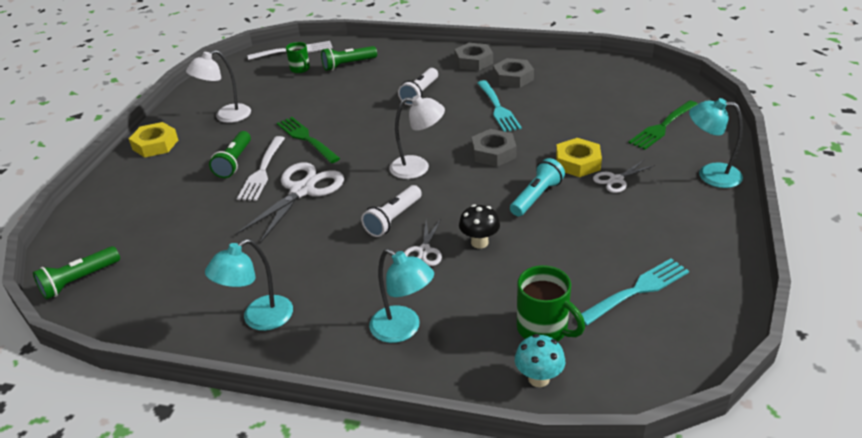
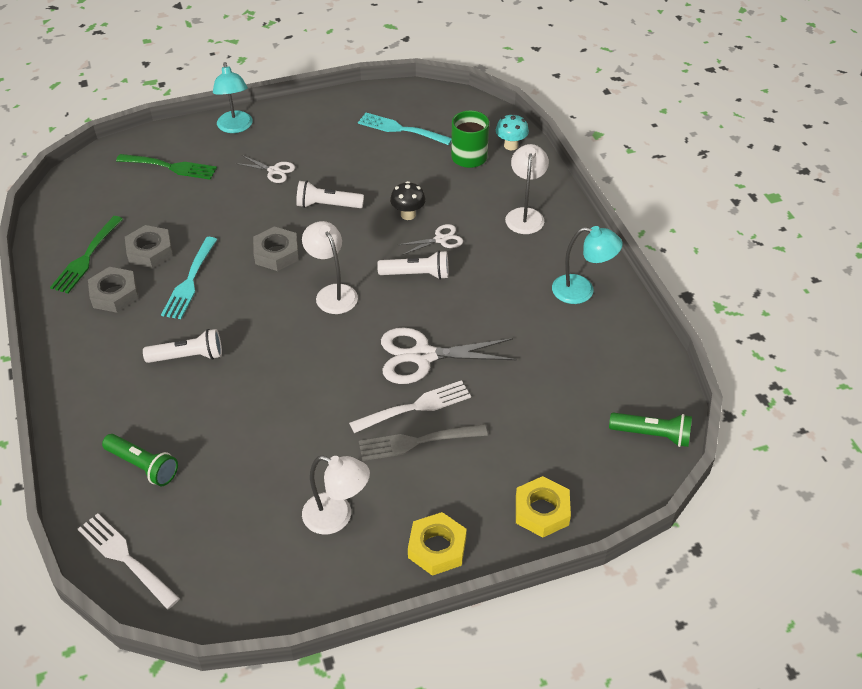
camera: 125 degrees left, 10 degrees up
green flashlight [209,131,251,178] -> grey fork [359,424,488,461]
green fork [277,117,340,163] -> green fork moved to [50,216,123,294]
green mug [286,42,310,73] -> none
turquoise lamp [369,249,434,343] -> white lamp [505,144,549,234]
grey nut [454,43,493,71] -> grey nut moved to [125,225,173,269]
turquoise fork [477,80,522,132] -> turquoise fork turned 150 degrees clockwise [161,237,217,319]
turquoise flashlight [510,158,565,216] -> white flashlight [296,181,364,208]
yellow nut [556,138,602,177] -> yellow nut moved to [516,476,571,538]

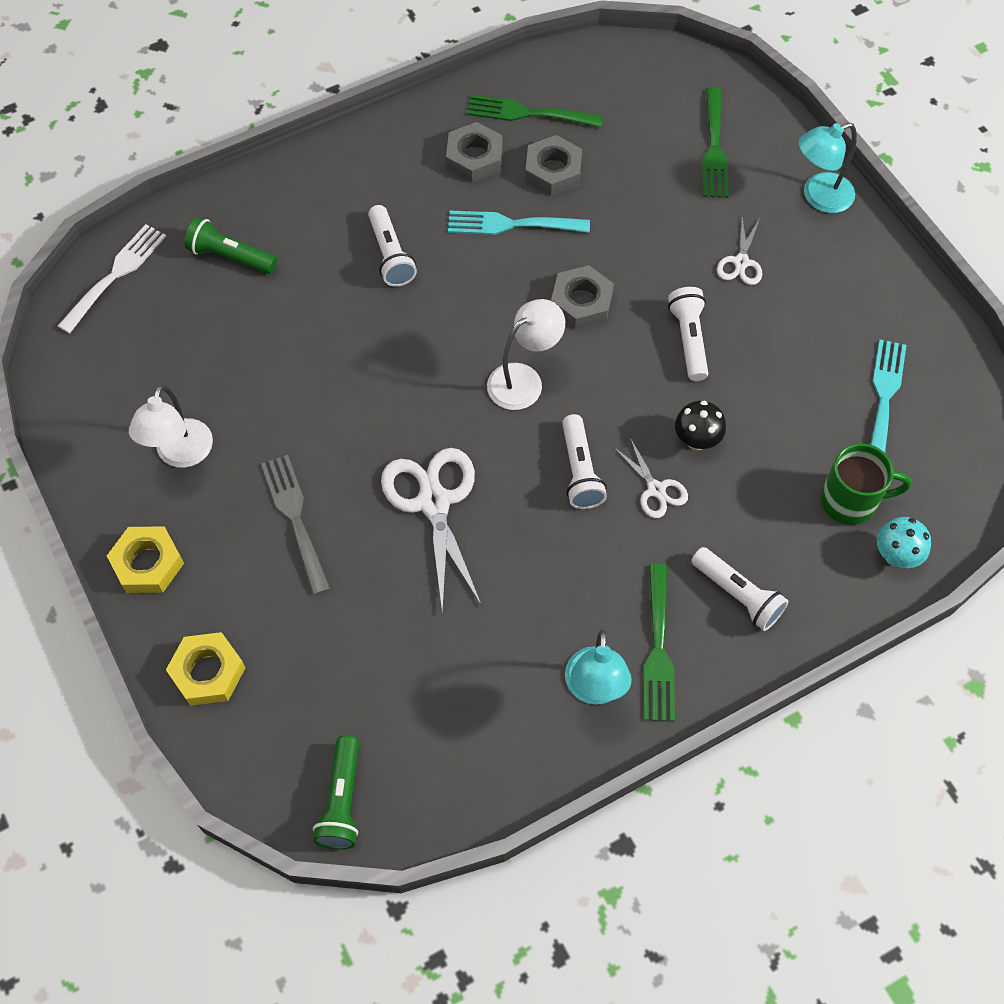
camera: 80 degrees right, 15 degrees up
green flashlight [102,434,178,486] -> green flashlight turned 90 degrees clockwise [184,217,277,274]
white fork [349,380,471,433] -> none
white lamp [505,144,549,234] -> white flashlight [691,547,788,631]
none -> green fork [643,564,675,721]

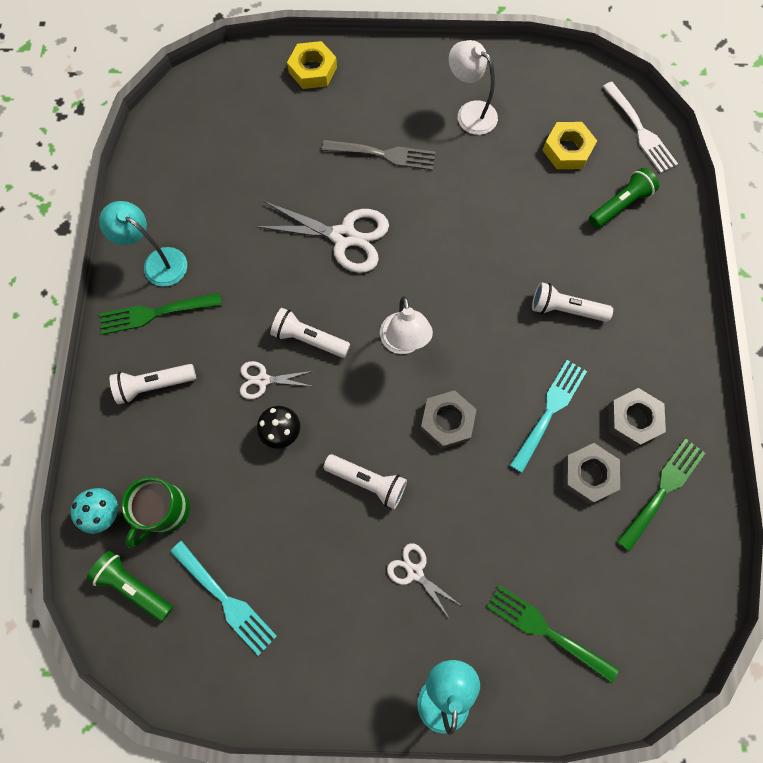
camera: 120 degrees right, 10 degrees up
yellow nut [107,526,184,593] -> yellow nut moved to [542,122,597,169]
green flashlight [313,735,359,849] -> green flashlight moved to [87,551,173,622]
green fork [643,564,675,721] -> green fork turned 45 degrees counterclockwise [99,293,222,335]

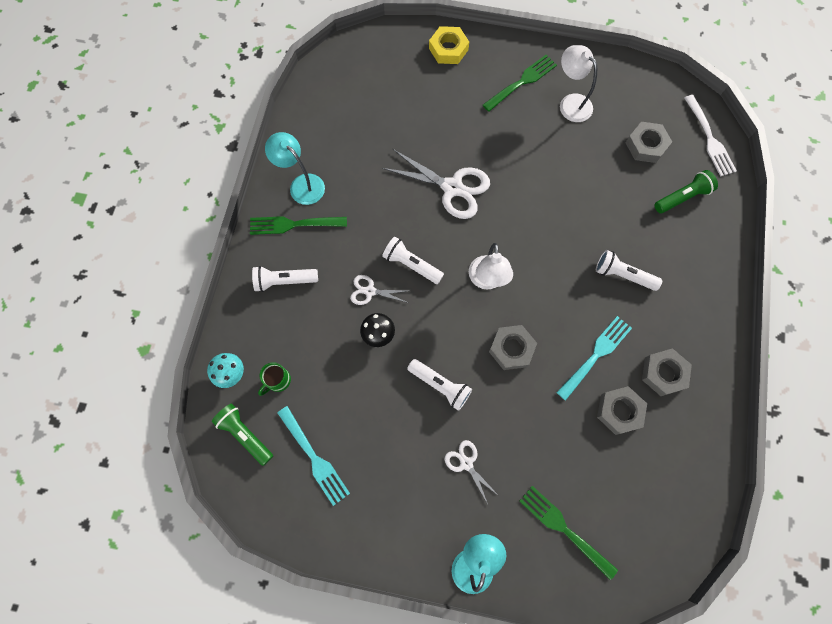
camera: 10 degrees right, 0 degrees up
green mug [121,477,190,548] -> green mug [258,362,291,396], size x0.64
grey fork [322,140,435,170] -> none
yellow nut [542,122,597,169] -> grey nut [626,122,672,163]
green fork [617,438,705,551] -> green fork moved to [483,55,557,112]

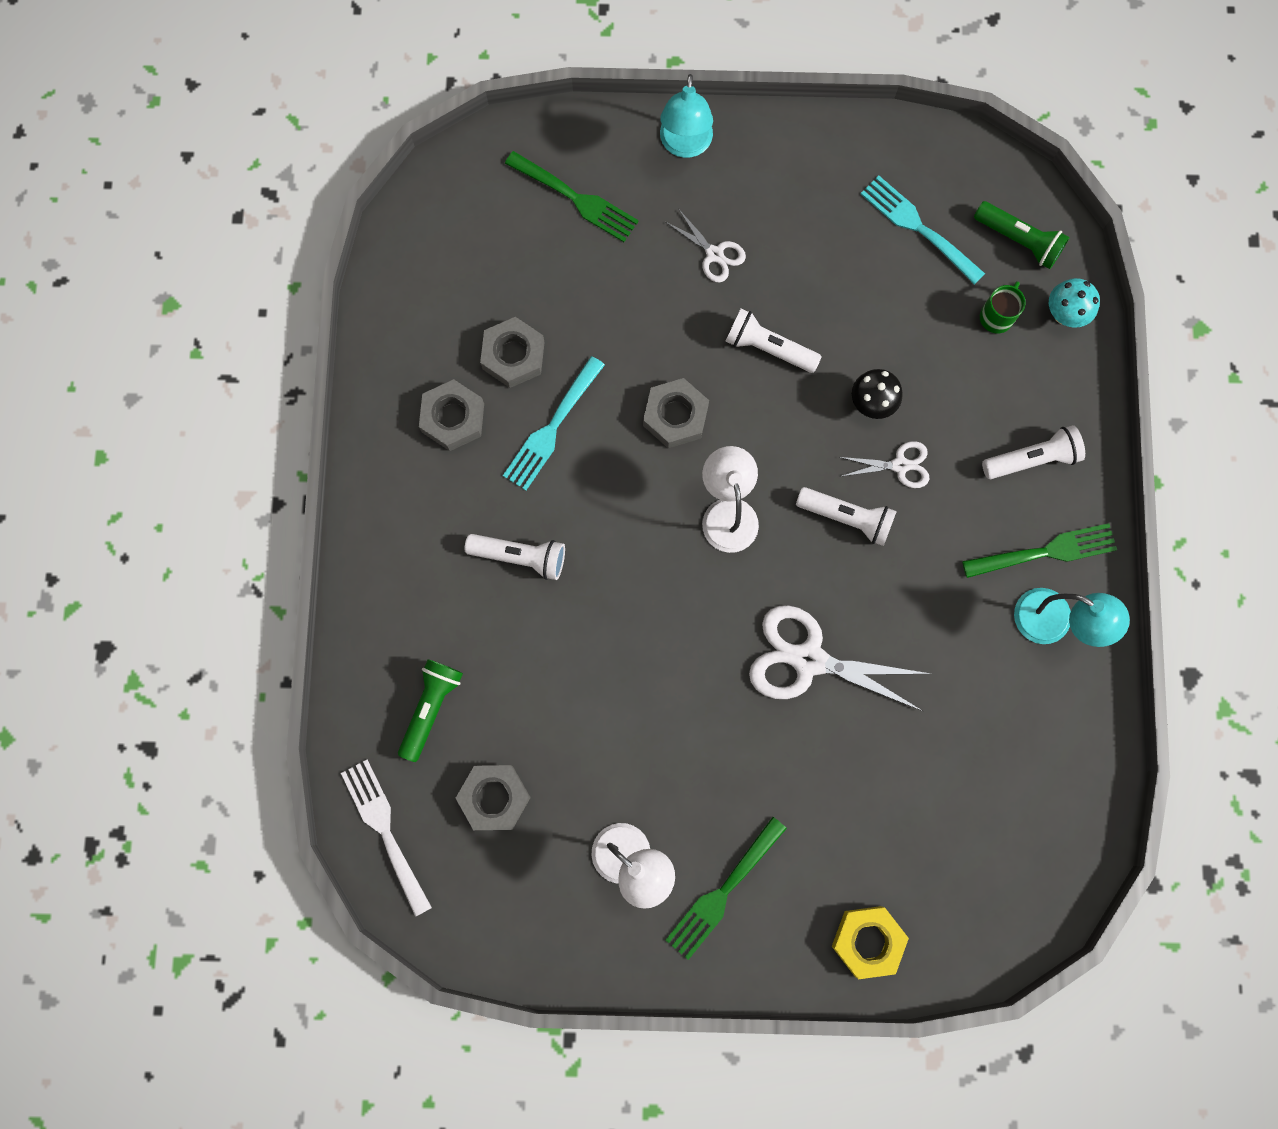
camera: 170 degrees right, 5 degrees up
green flashlight [655,170,718,213] -> green flashlight turned 150 degrees clockwise [398,659,463,762]

